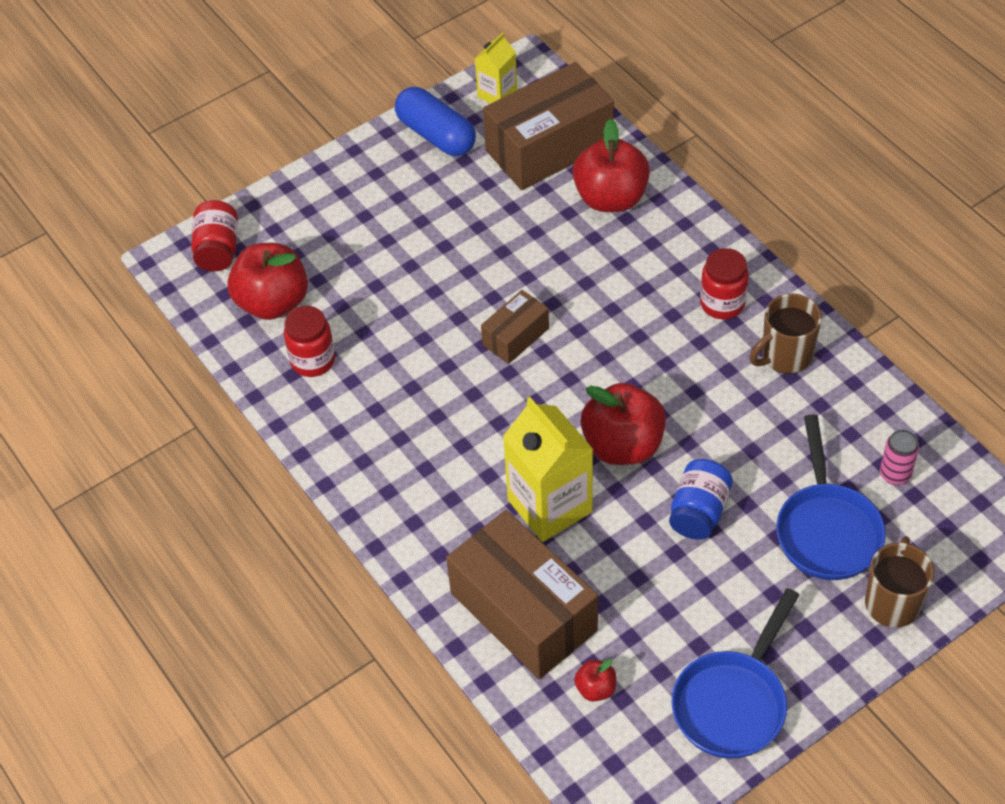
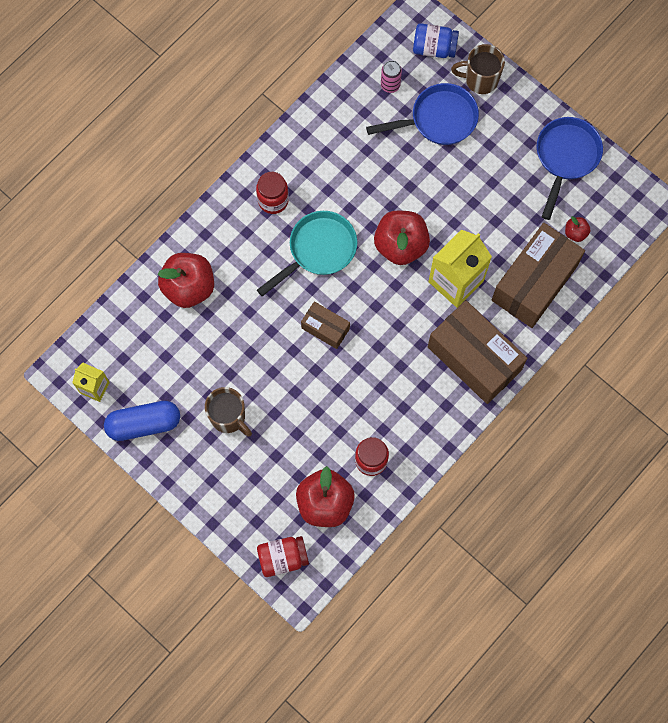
camera: 105 degrees left, 20 degrees up
blue capsule [395,87,476,156] -> blue capsule turned 45 degrees clockwise [104,401,180,441]
brown box [483,62,614,190] -> brown box moved to [428,300,528,404]
blue jar [669,459,733,540] -> blue jar moved to [413,23,459,58]
blue pan [671,588,799,759] -> blue pan turned 90 degrees counterclockwise [537,117,603,220]
brown mug [750,294,822,374] -> brown mug moved to [205,387,252,437]
none -> turquoise pan [257,211,357,297]

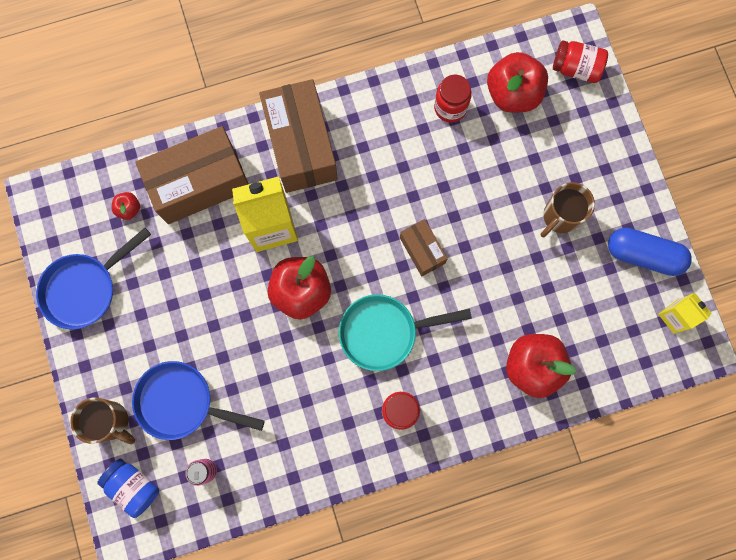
camera: 150 degrees left, 5 degrees up
brown mug [205,387,252,437] -> brown mug turned 120 degrees counterclockwise [540,182,595,237]

